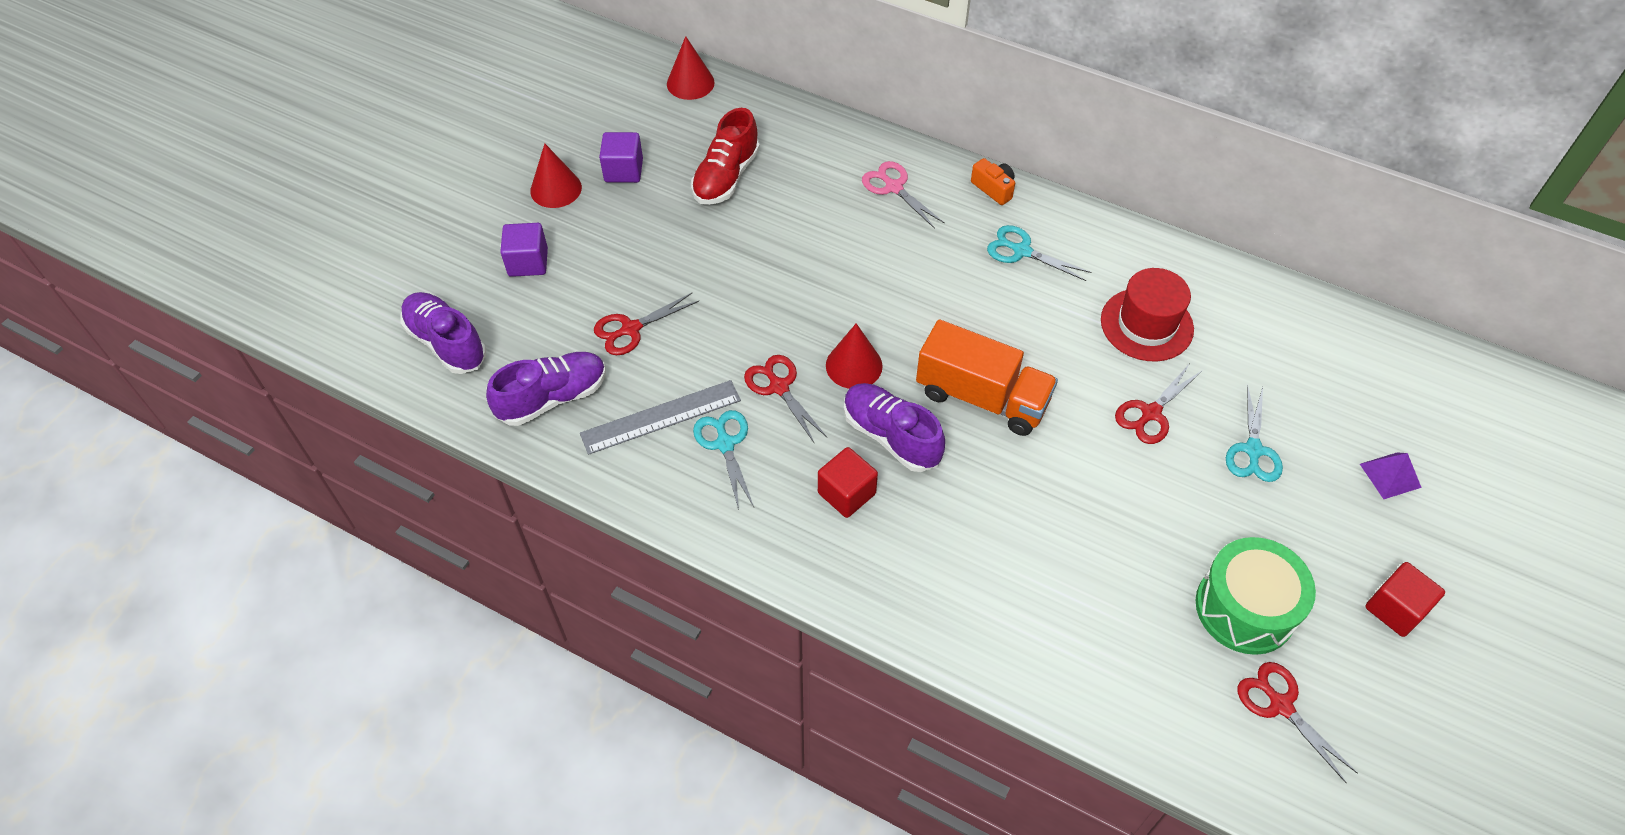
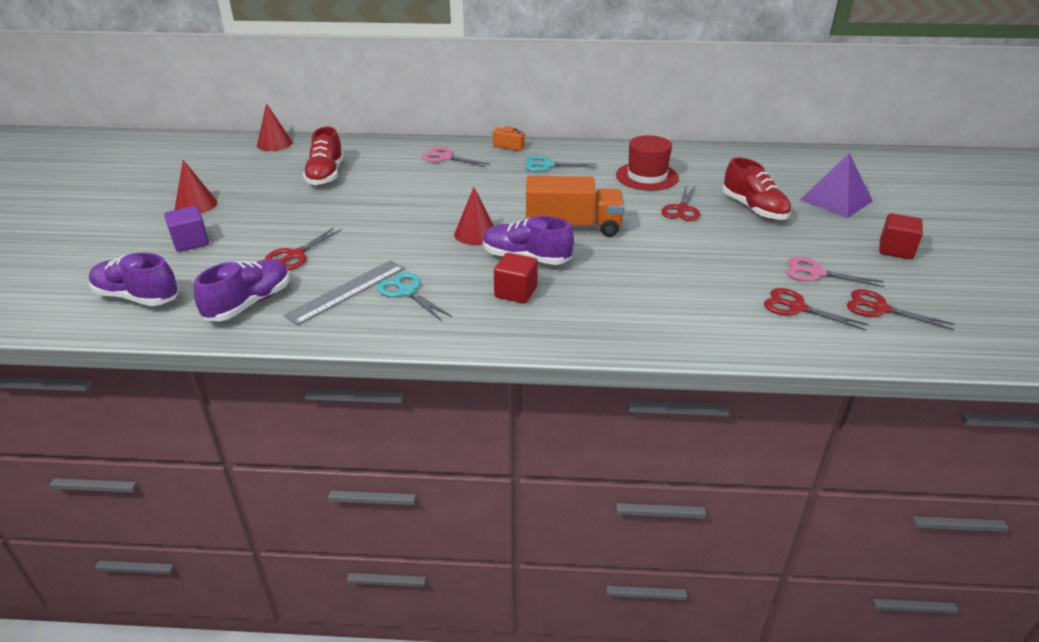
camera: 25 degrees left, 20 degrees down
purple cube [599,132,643,183] -> none
red scissors [744,355,827,444] -> red scissors moved to [764,288,869,331]
green drum [1196,537,1316,655] -> pink scissors [786,257,884,287]
turquoise scissors [1226,384,1283,482] -> red shoe [723,157,791,220]
purple pyramid [1360,453,1422,499] -> purple pyramid [800,153,873,218], size x1.80

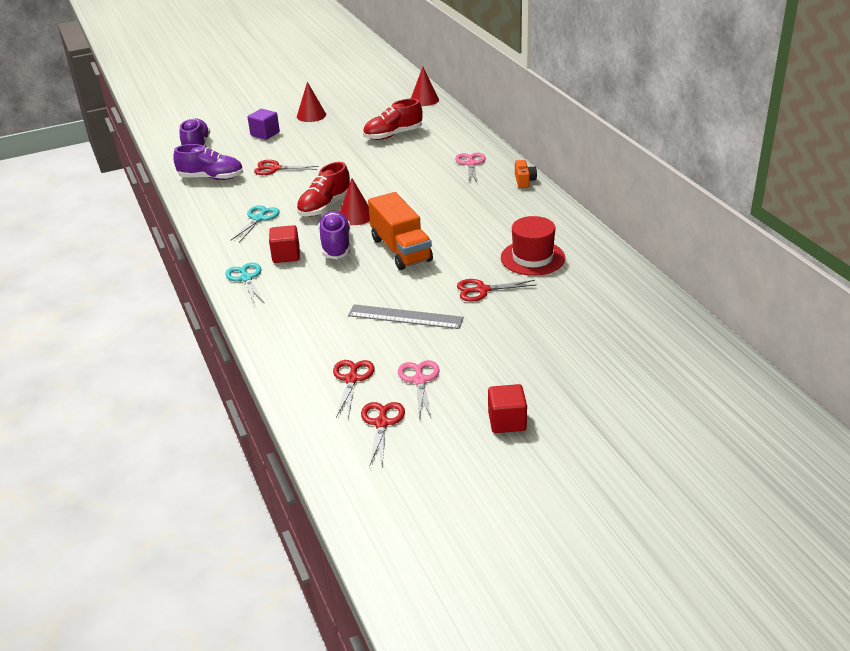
camera: 65 degrees right, 0 degrees up
grey ruler [283,260,405,325] -> grey ruler moved to [348,304,464,329]
turquoise scissors [525,155,597,172] -> turquoise scissors moved to [225,263,265,304]
red shoe [723,157,791,220] -> red shoe moved to [297,162,350,216]
purple pyramid [800,153,873,218] -> none

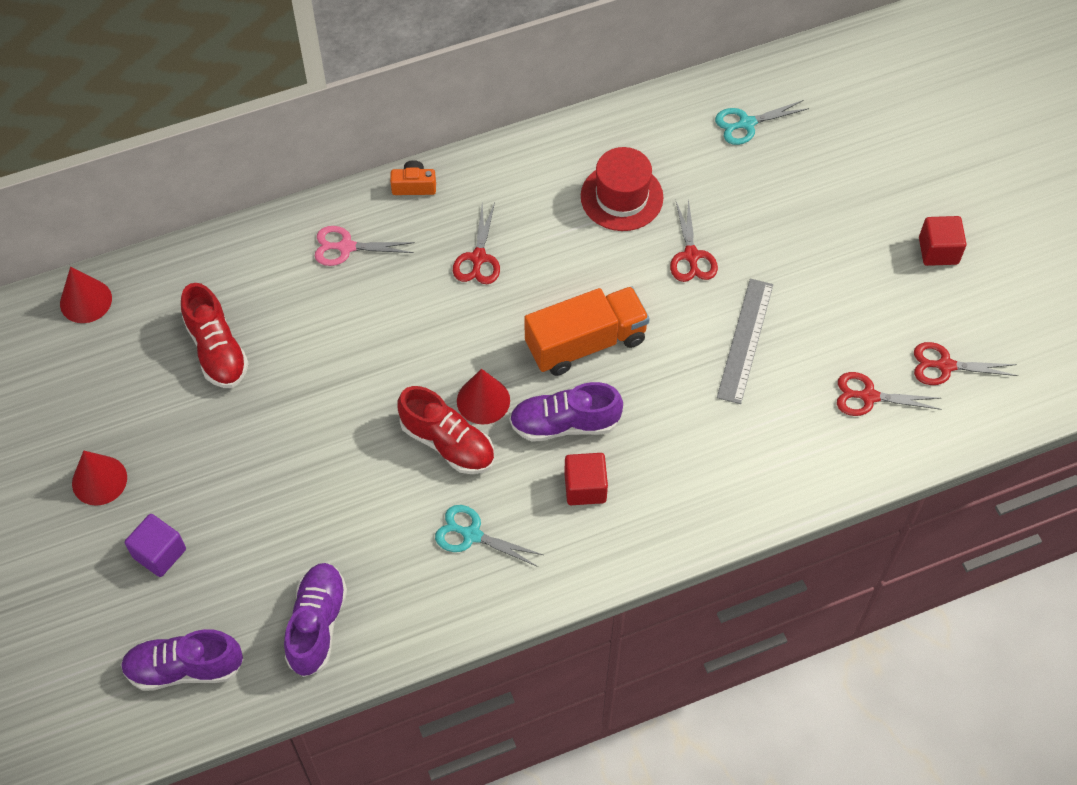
camera: 90 degrees left, 25 degrees up
turquoise scissors [225,263,265,304] -> turquoise scissors moved to [715,100,809,145]
red scissors [254,160,319,175] -> red scissors moved to [453,203,500,284]
pink scissors [398,360,440,420] -> none

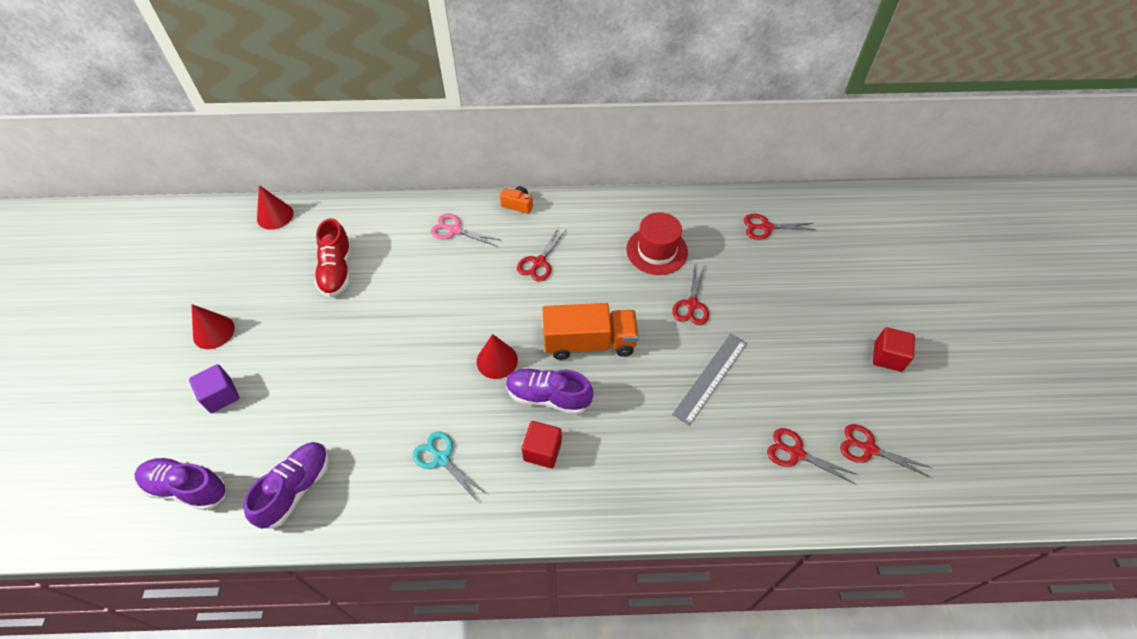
camera: 20 degrees right, 5 degrees down
red shoe [397,386,494,474] -> none
turquoise scissors [715,100,809,145] -> red scissors [744,214,816,240]

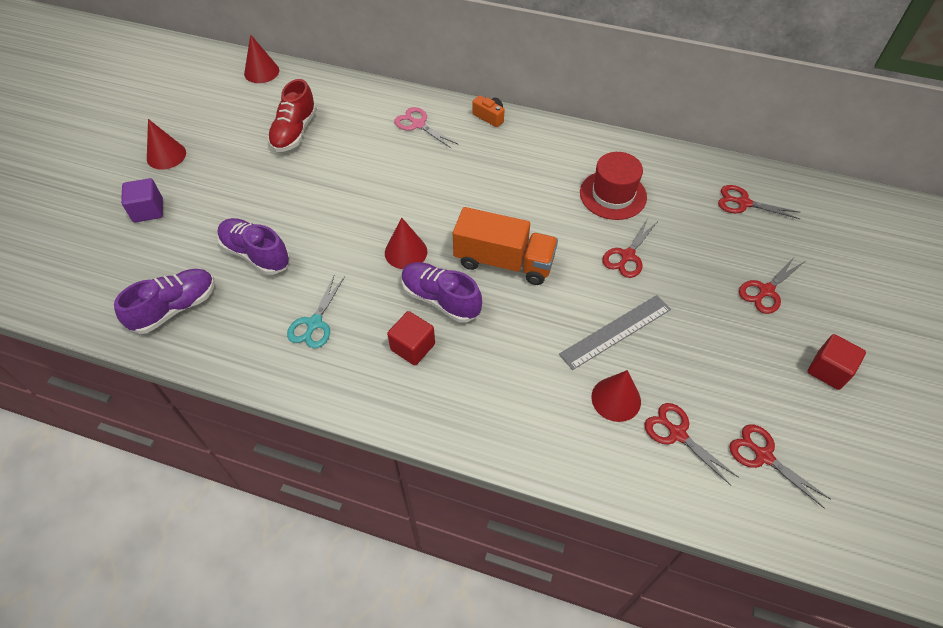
camera: 20 degrees right, 0 degrees up
purple shoe [135,457,226,511] -> purple shoe moved to [217,218,290,275]
turquoise scissors [413,431,487,500] -> turquoise scissors turned 135 degrees counterclockwise [287,276,345,348]
red scissors [517,228,567,282] -> red scissors moved to [739,256,804,314]
none -> red cone [591,370,641,422]

